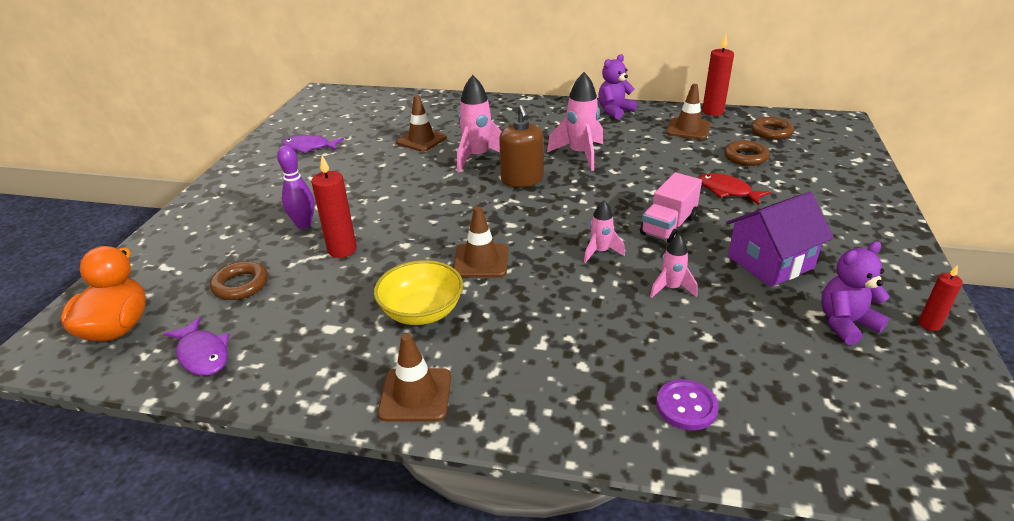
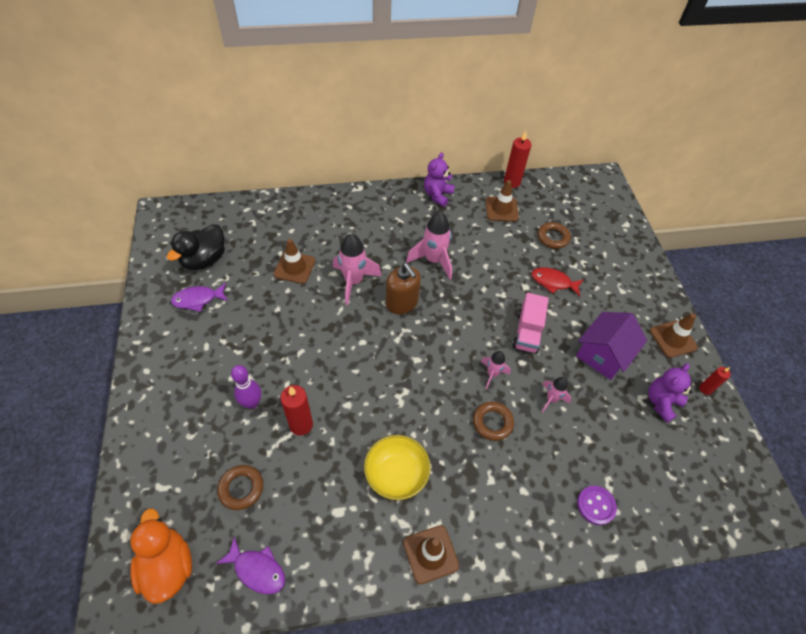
camera: 25 degrees left, 20 degrees up
brown traffic cone [453,206,508,278] -> brown traffic cone moved to [650,313,698,358]
brown ring [751,117,794,140] -> brown ring moved to [473,401,514,441]
none -> black duck [167,224,225,270]

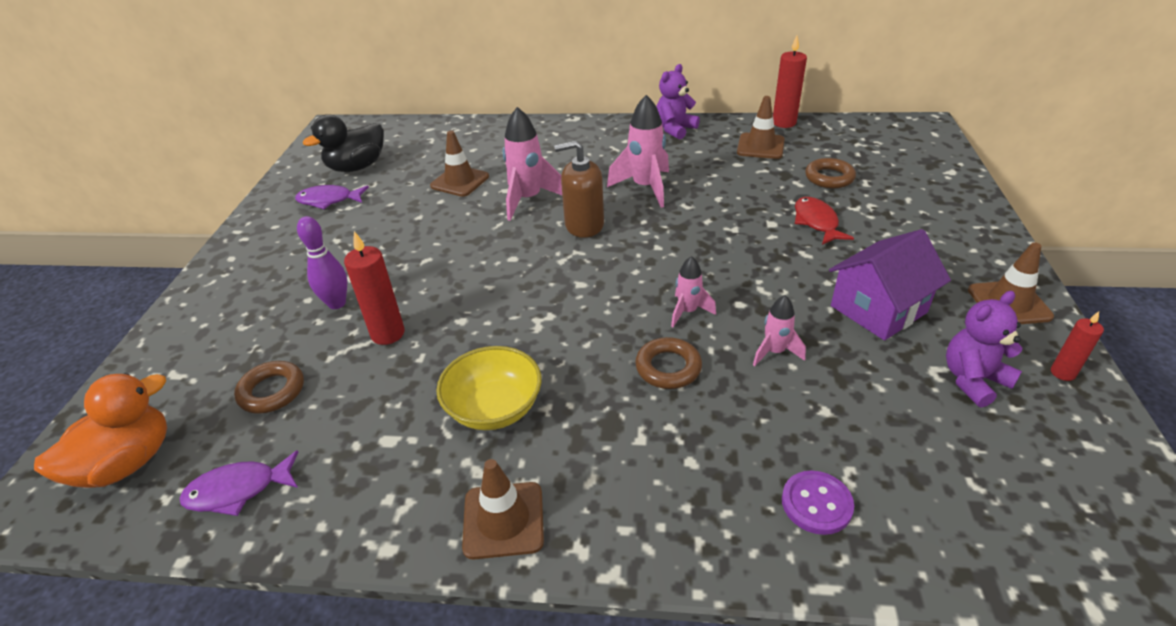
camera: 20 degrees right, 15 degrees down
orange duck [130,509,192,604] -> orange duck turned 45 degrees clockwise [34,373,167,488]
purple fish [216,537,285,594] -> purple fish turned 120 degrees clockwise [179,450,298,516]
brown soap dispenser [386,263,421,314] -> brown soap dispenser turned 105 degrees clockwise [554,140,604,238]
pink truck [512,293,549,354] -> none
red fish [531,267,584,296] -> red fish turned 45 degrees clockwise [795,197,854,245]

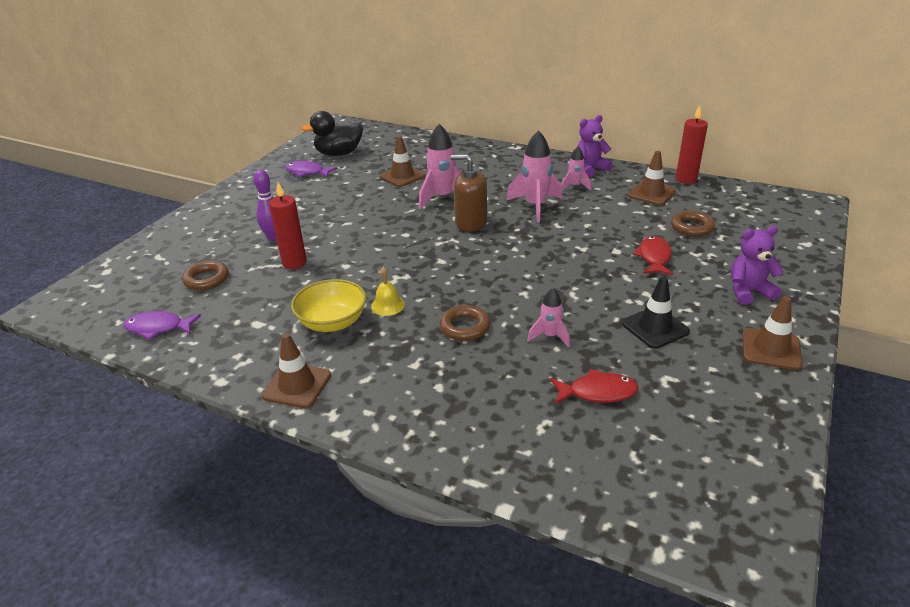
camera: 20 degrees right, 5 degrees down
orange duck [34,373,167,488] -> none
pink rocket [671,256,716,327] -> pink rocket moved to [561,146,591,190]
purple button [782,470,854,535] -> none
purple house [829,229,951,341] -> black traffic cone [622,276,690,349]
purple teddy bear [946,291,1023,408] -> purple teddy bear moved to [731,226,784,305]
red candle [1051,311,1104,381] -> none
none -> yellow bell [371,266,405,316]
none -> red fish [550,369,638,404]

